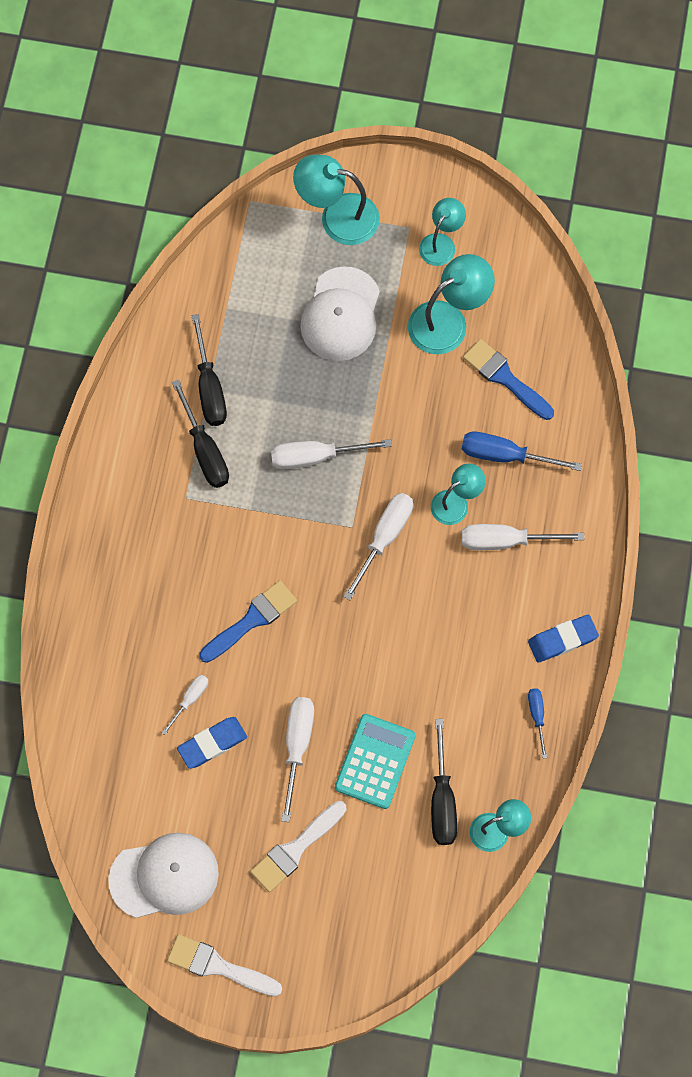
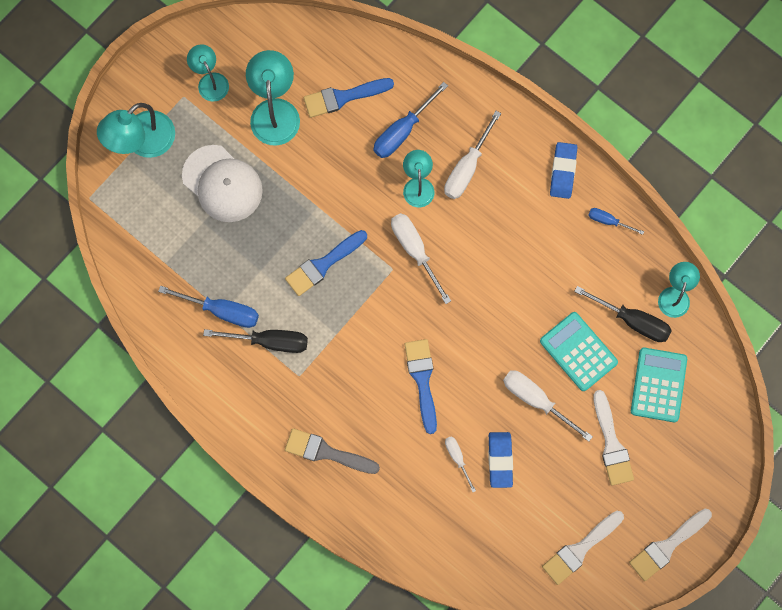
camera: 60 degrees left, 5 degrees up
white cap [108,833,219,918] -> white brush [542,511,624,585]
black screwdriver [191,314,227,426] -> blue screwdriver [158,286,259,328]
white screwdriver [271,439,392,469] -> blue brush [285,230,367,296]
none -> grey brush [285,428,380,474]
none -> turquoise calculator [631,348,687,422]

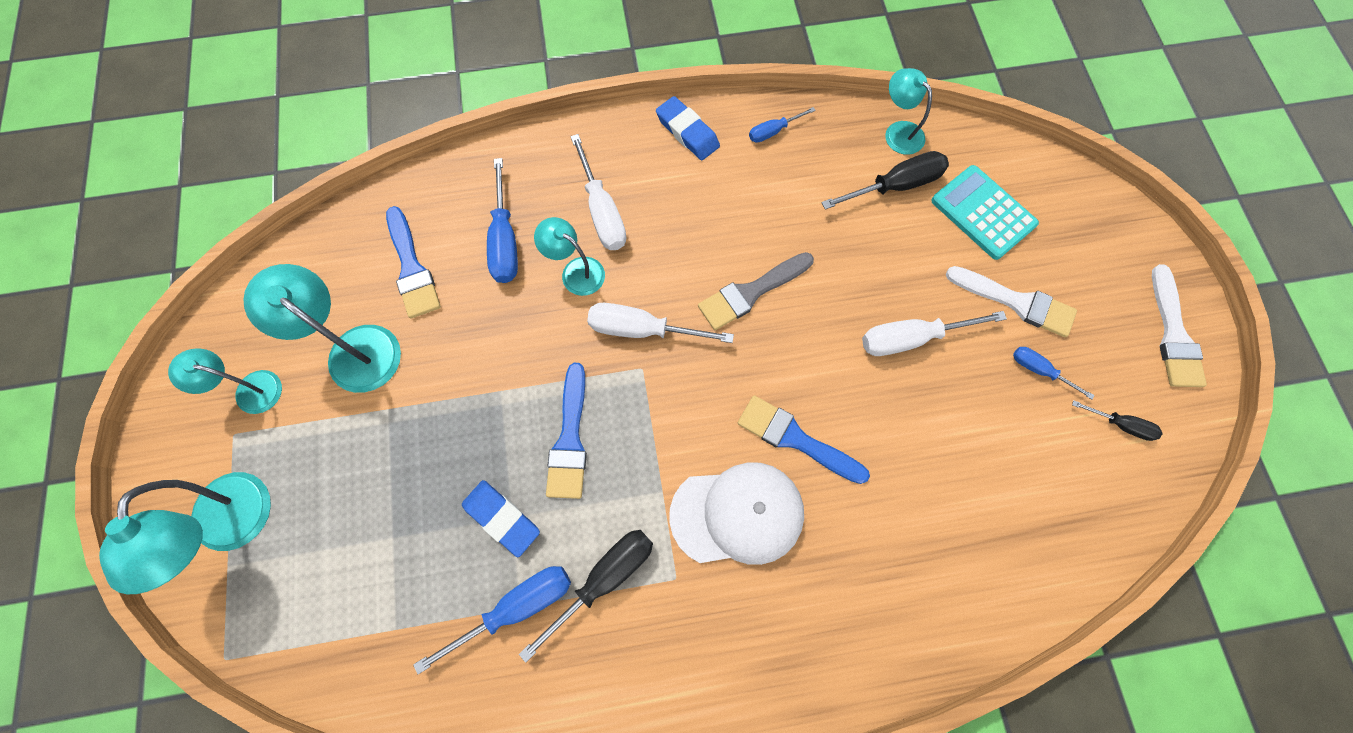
camera: 50 degrees left, 5 degrees down
white cap [182,145,263,222] -> white cap moved to [669,462,804,565]
grey brush [285,428,380,474] -> grey brush moved to [698,252,814,330]
blue brush [303,78,394,118] -> blue brush turned 45 degrees counterclockwise [386,206,441,319]
white screwdriver [445,436,476,492] -> none
blue eraser [488,432,513,488] -> blue eraser moved to [462,480,540,557]
turquoise calculator [540,312,618,391] -> none
white brush [542,511,624,585] -> black screwdriver [1072,400,1162,441]
none -> blue screwdriver [1013,347,1095,400]

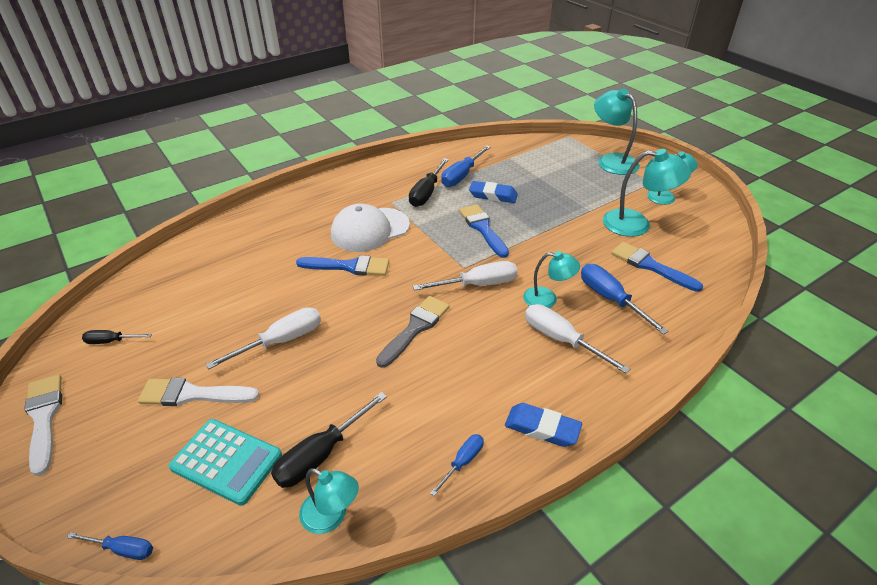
camera: 155 degrees right, 30 degrees down
blue screwdriver [1013,347,1095,400] -> blue screwdriver moved to [66,532,153,560]

